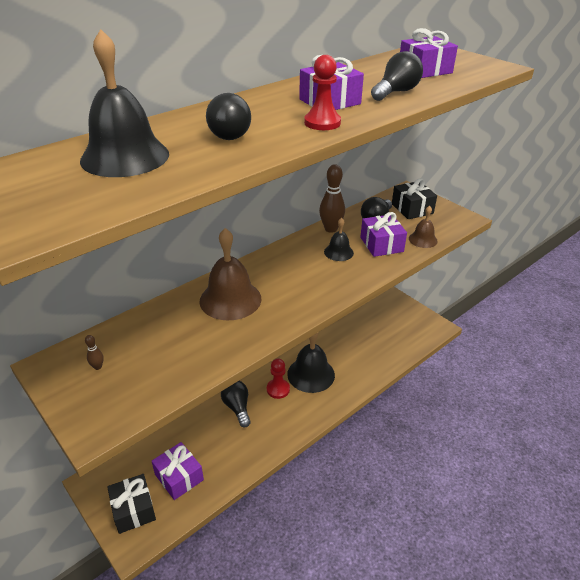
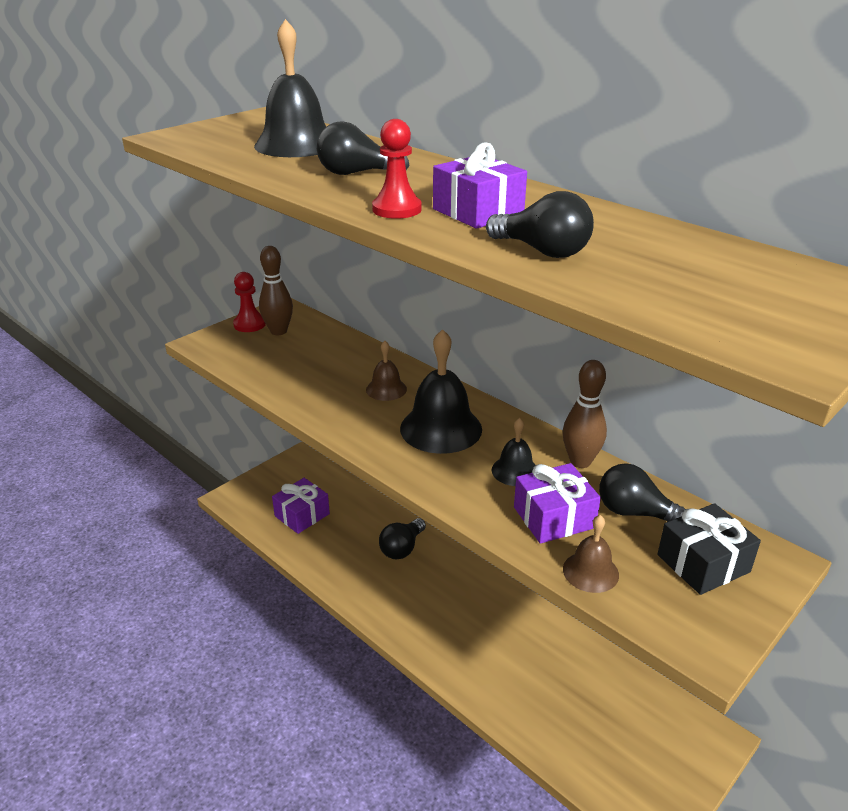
camera: 85 degrees right, 5 degrees down
brown bowling pin [85,335,104,370] -> brown bowling pin [259,246,293,335], size x2.23
black gift [107,474,156,534] -> none
brown bell [200,228,262,320] -> brown bell [366,341,407,401], size x0.54
black light bulb [221,381,251,428] -> black light bulb turned 150 degrees clockwise [379,518,426,559]
red pawn [267,359,290,399] -> red pawn moved to [233,272,266,332]
black bell [287,333,335,393] -> black bell moved to [400,329,482,454]
purple gift [400,28,458,78] -> none

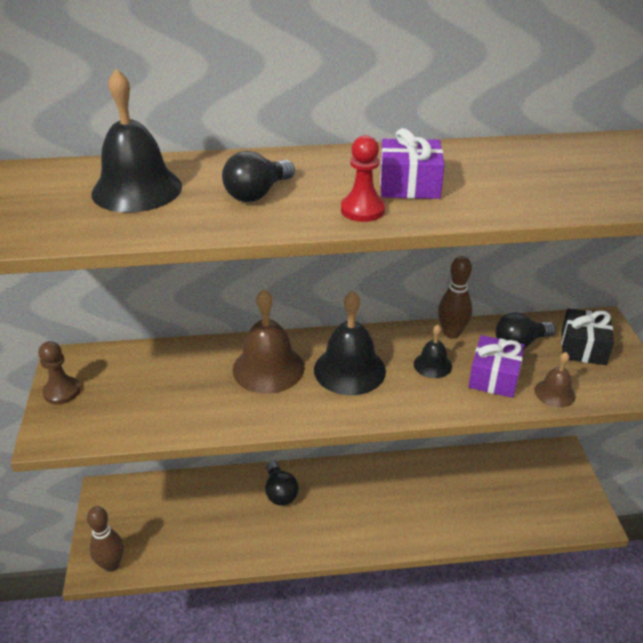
camera: 50 degrees left, 5 degrees up
red pawn [233,272,266,332] -> brown pawn [38,341,80,404]
brown bowling pin [259,246,293,335] -> brown bowling pin moved to [87,506,124,572]
purple gift [272,478,330,534] -> none
brown bell [366,341,407,401] -> brown bell [233,289,305,394], size x1.87
black light bulb [486,191,594,258] -> none

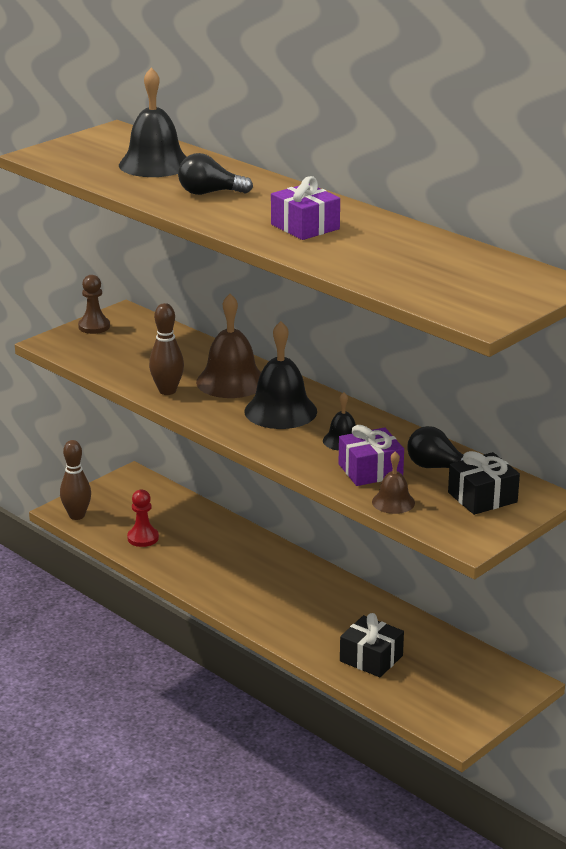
camera: 50 degrees right, 10 degrees down
black light bulb [265,460,299,506] -> none
red pawn [341,135,385,222] -> red pawn moved to [127,490,159,547]
brown bowling pin [438,256,472,339] -> brown bowling pin moved to [149,303,184,395]
none -> black gift [340,613,404,677]

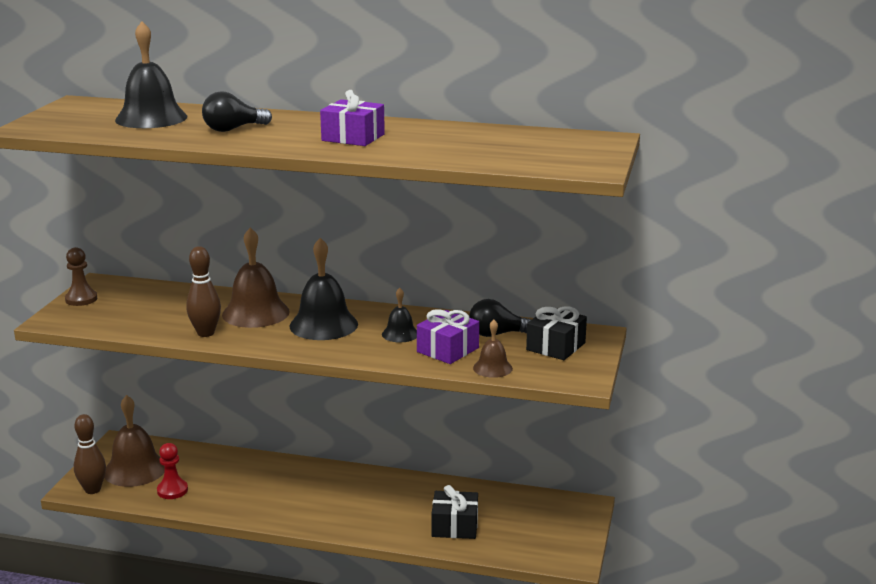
camera: 30 degrees left, 5 degrees down
none -> brown bell [104,395,165,487]

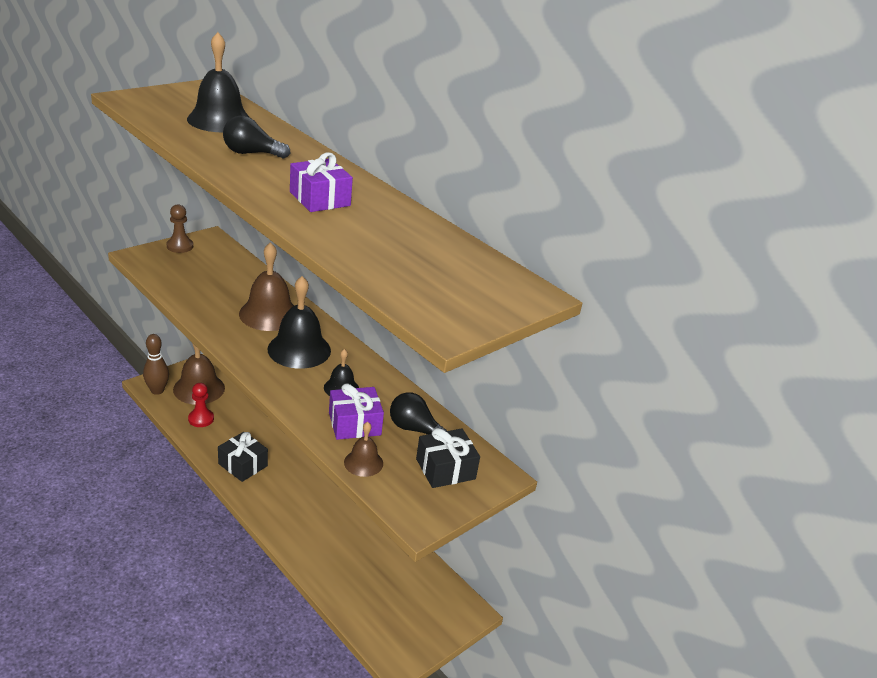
camera: 30 degrees right, 10 degrees up
brown bowling pin [186,246,221,337] -> none
black gift [432,485,478,539] -> black gift moved to [218,432,268,482]

